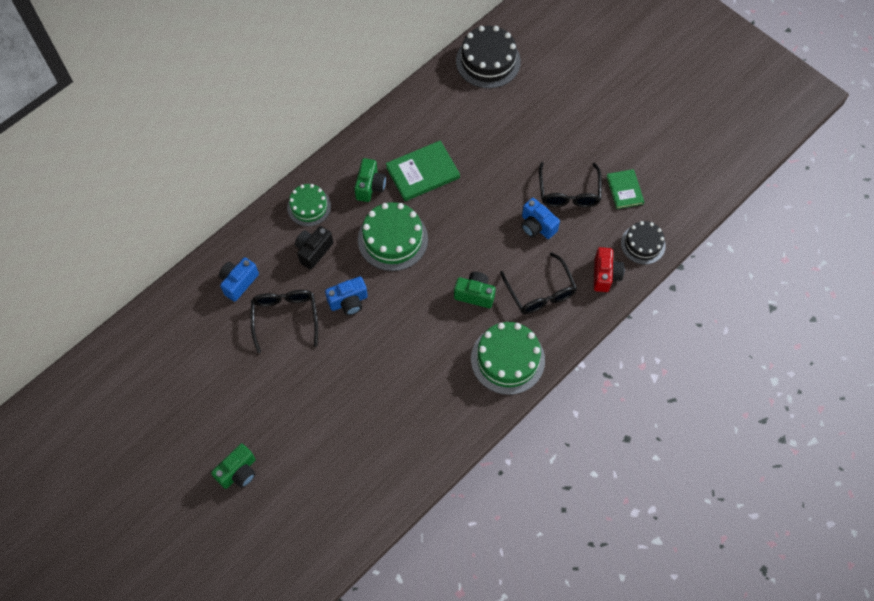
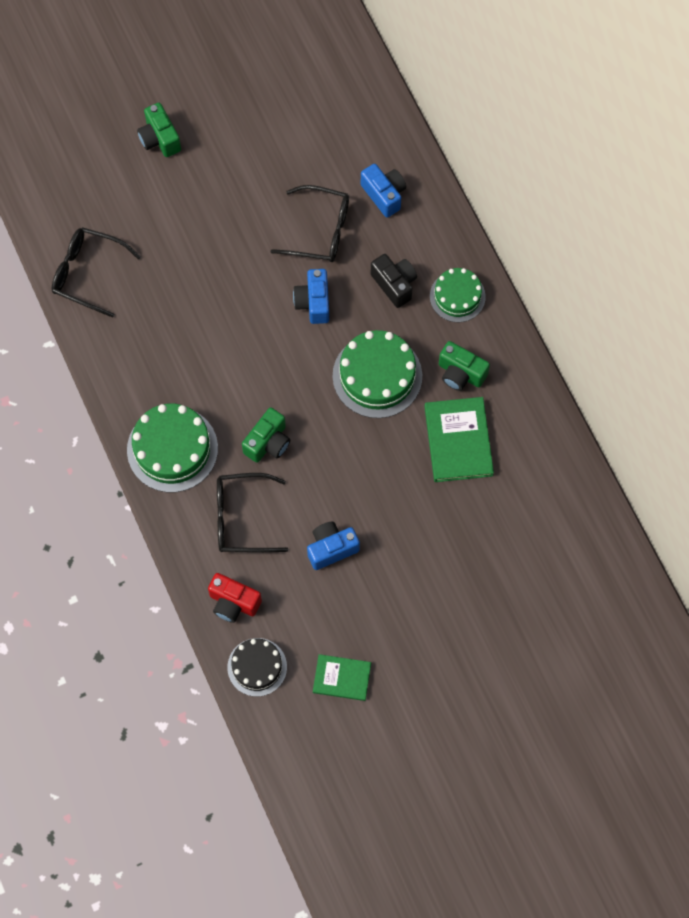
camera: 110 degrees right, 5 degrees up
black cake [456,26,521,88] -> none
black glasses [539,162,602,207] -> black glasses moved to [52,227,141,318]

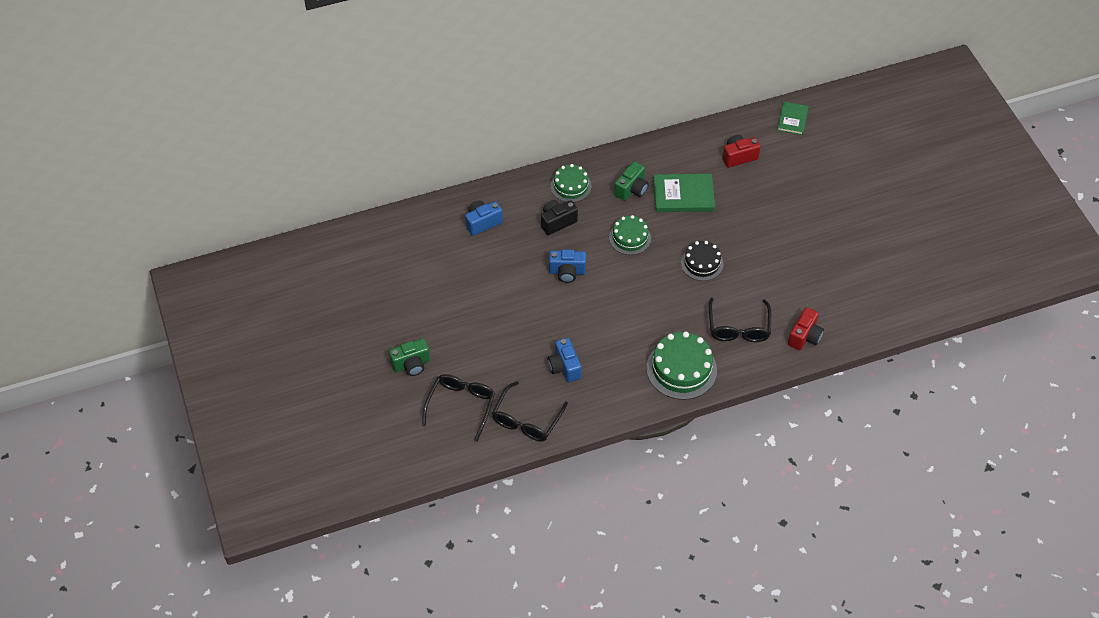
camera: 85 degrees left, 15 degrees down
black cake [227,638,287,697] -> black cake moved to [681,241,723,281]
green camera [242,408,290,463] -> none
black glasses [270,185,349,262] -> black glasses moved to [422,374,495,442]
blue camera [307,522,360,570] -> blue camera moved to [547,338,581,382]
green book [313,654,371,701] -> green book moved to [777,102,809,135]
green cake [333,330,422,418] -> green cake [609,215,651,255], size x0.63
none -> red camera [723,135,760,168]

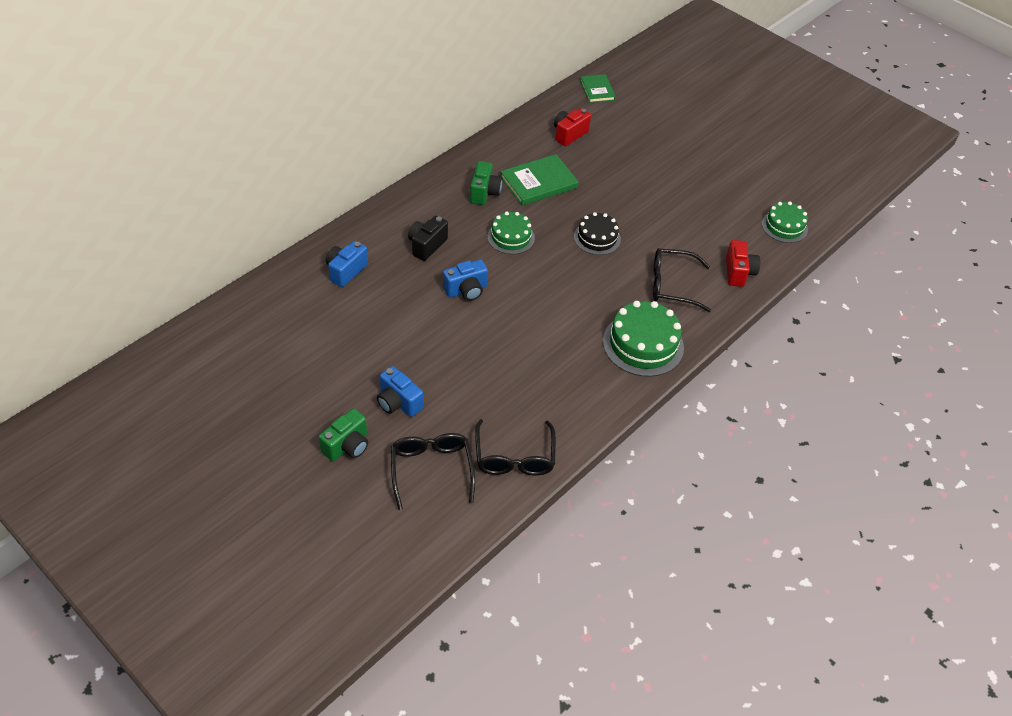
camera: 30 degrees left, 5 degrees down
blue camera [547,338,581,382] -> blue camera moved to [377,366,424,417]
green cake [551,164,592,203] -> green cake moved to [762,202,808,243]
black glasses [709,298,771,342] -> black glasses turned 120 degrees clockwise [653,248,711,312]

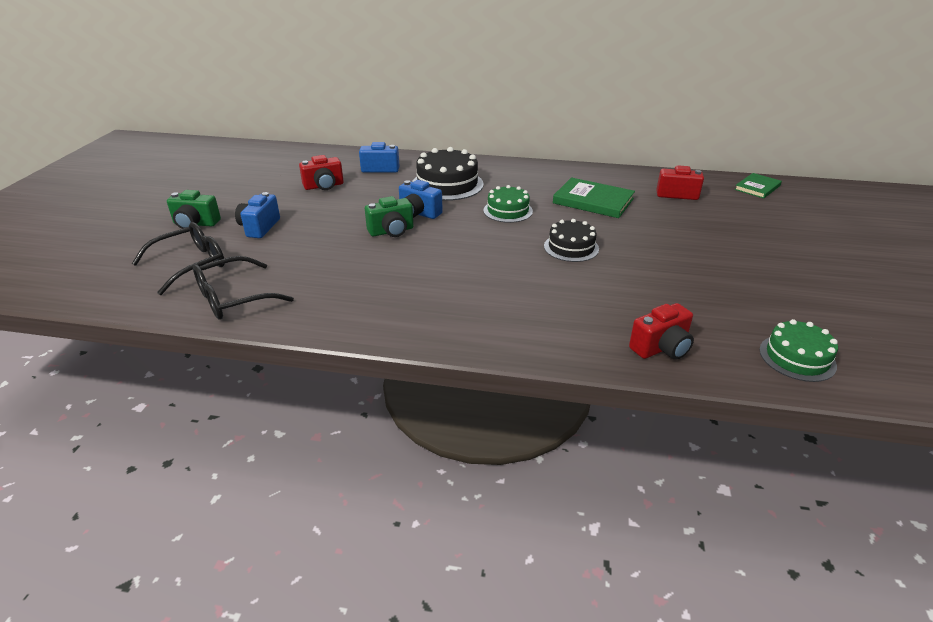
camera: 60 degrees right, 15 degrees down
black camera [408,216,448,261] -> black cake [412,147,484,201]
green camera [470,161,502,205] -> green camera moved to [365,196,414,237]
green cake [603,301,684,377] -> none
black glasses [653,248,711,312] -> none
none -> red camera [299,155,344,190]

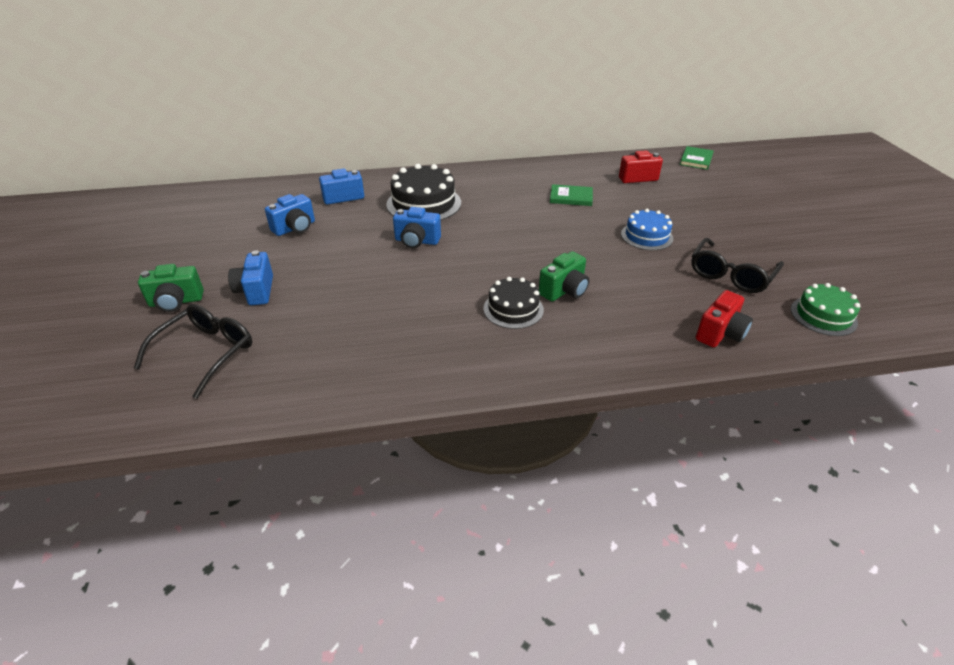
camera: 20 degrees left, 5 degrees up
black glasses [193,256,294,320] -> black glasses moved to [691,238,784,293]
red camera [299,155,344,190] -> blue camera [265,194,315,236]
green camera [365,196,414,237] -> green camera moved to [539,251,589,302]
green cake [483,185,533,223] -> none
black cake [544,219,599,262] -> black cake moved to [483,277,544,329]
green book [553,177,635,218] -> green book [550,184,593,206], size x0.63
none -> blue cake [621,209,673,250]

